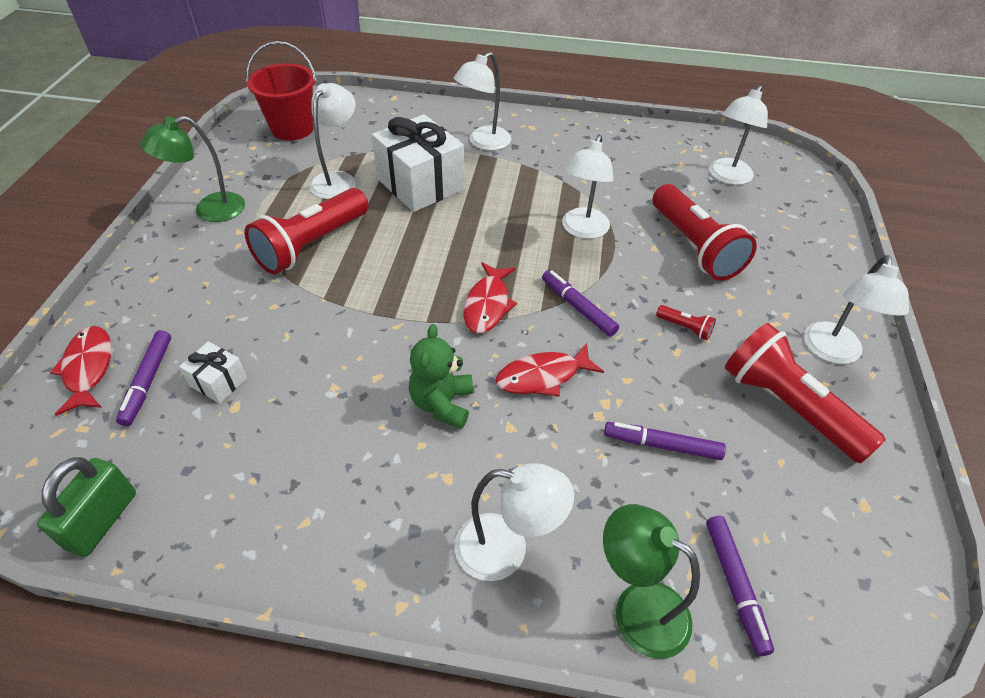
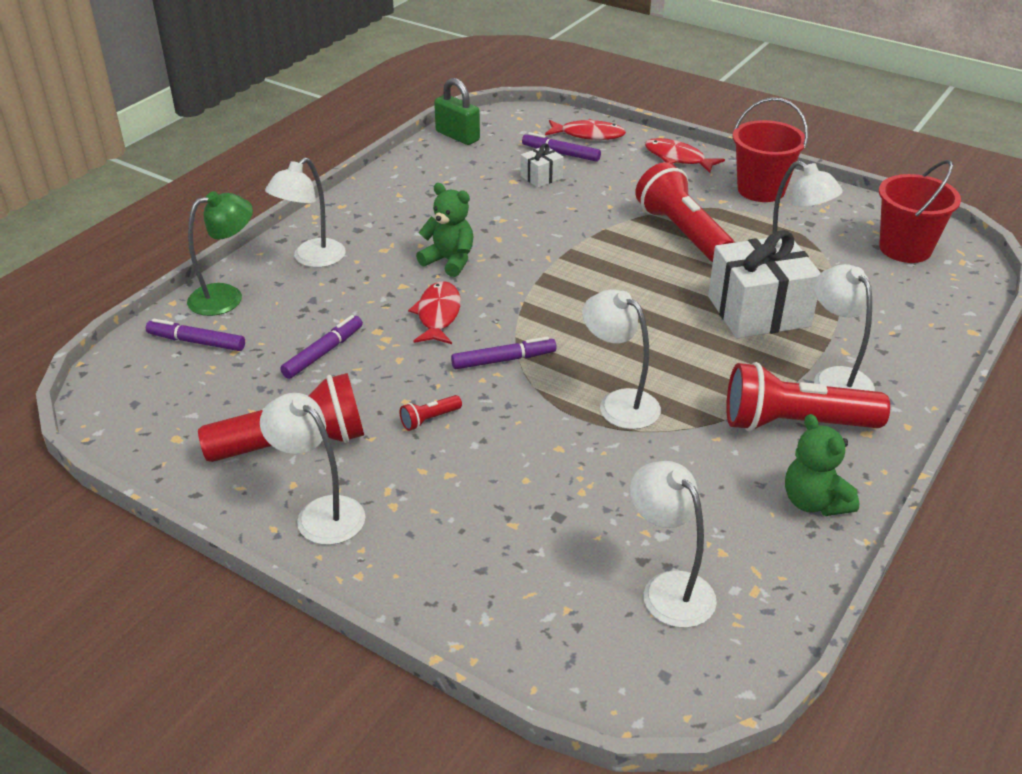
camera: 115 degrees right, 10 degrees down
green lamp [140,116,245,222] -> red bucket [733,97,808,202]
red fish [464,262,517,333] -> red fish moved to [645,138,725,173]
red flashlight [653,184,757,281] -> red flashlight moved to [726,362,890,431]
none -> green teddy bear [785,414,859,516]

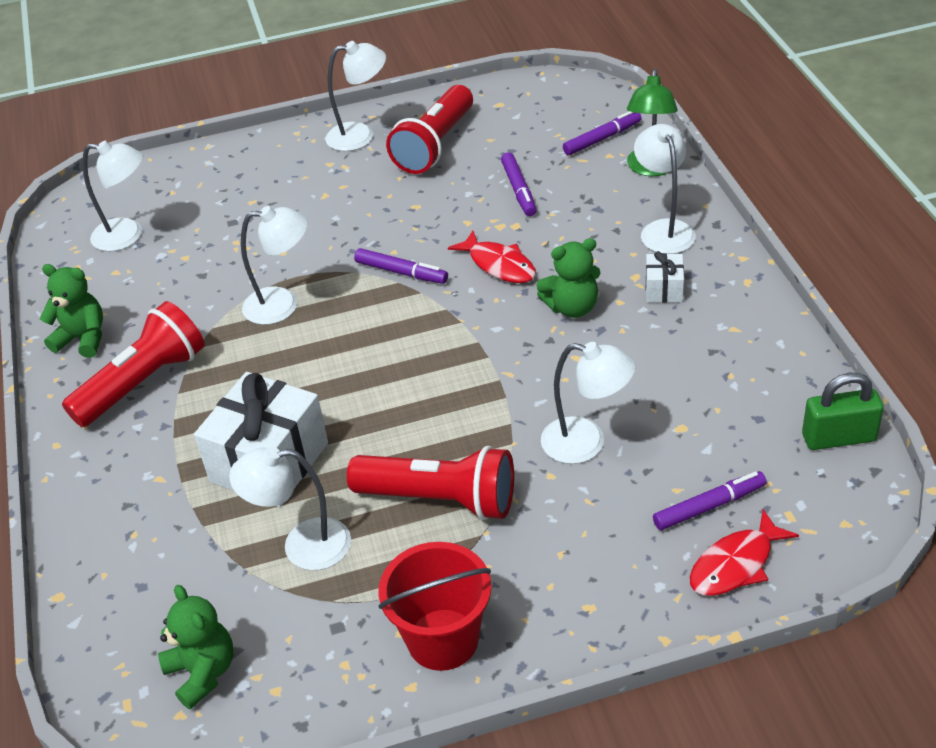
camera: 135 degrees right, 5 degrees up
red flashlight [400,395,462,431] -> none
purple marker [451,337,557,369] -> purple marker turned 90 degrees counterclockwise [354,248,448,284]
white gift [521,143,564,188] -> white gift moved to [646,251,684,303]
red fish [645,138,725,173] -> none
white lamp [814,264,875,391] -> white lamp moved to [541,342,636,464]
red bucket [879,160,961,263] -> green teddy bear [158,585,233,710]

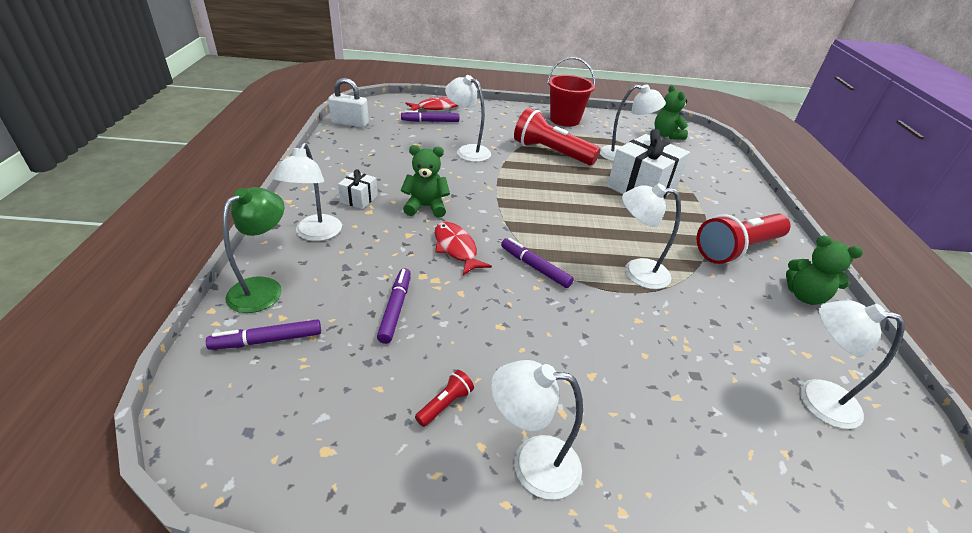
camera: 170 degrees left, 5 degrees down
red flashlight [386,85,473,174] -> red flashlight [415,370,474,427], size x0.41
green padlock [802,373,884,450] -> white padlock [328,78,369,128]

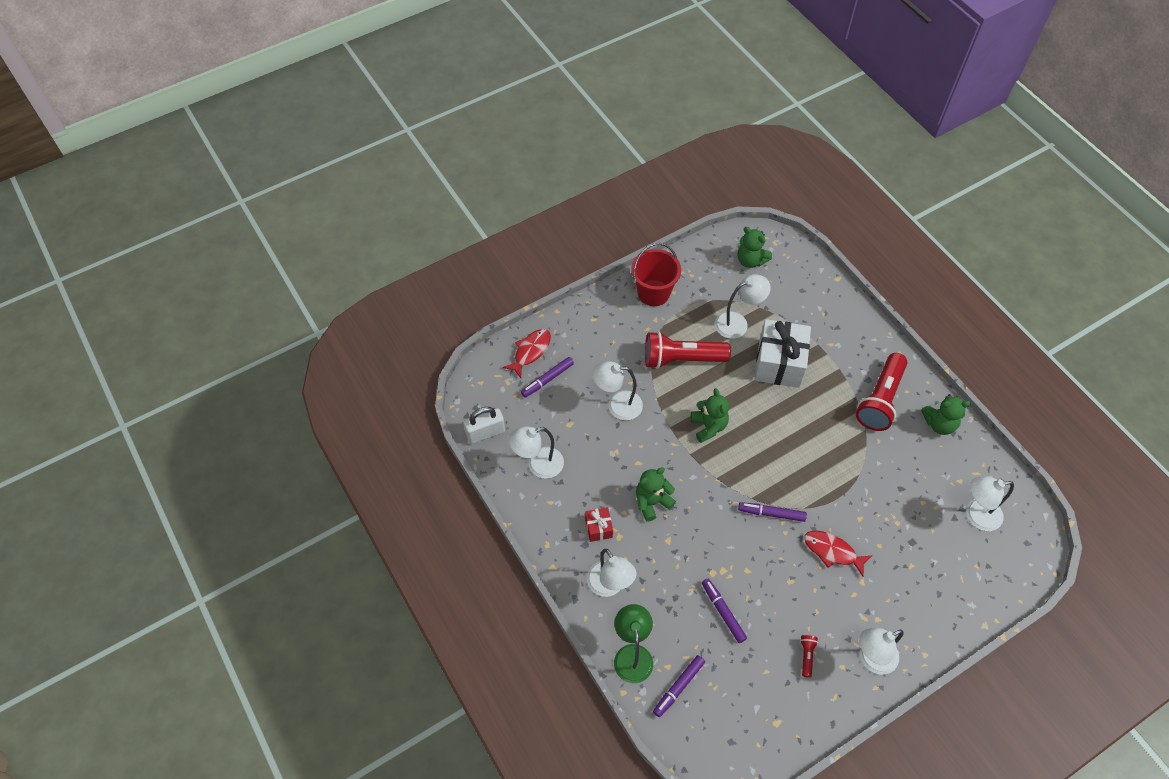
camera: 30 degrees left, 20 degrees up
white gift [338,169,378,209] -> red gift [585,507,613,542]
red fish [435,222,492,275] -> red fish moved to [804,531,873,577]
white lamp [622,183,681,289] -> white lamp moved to [508,426,564,479]
none -> green teddy bear [691,388,729,443]

